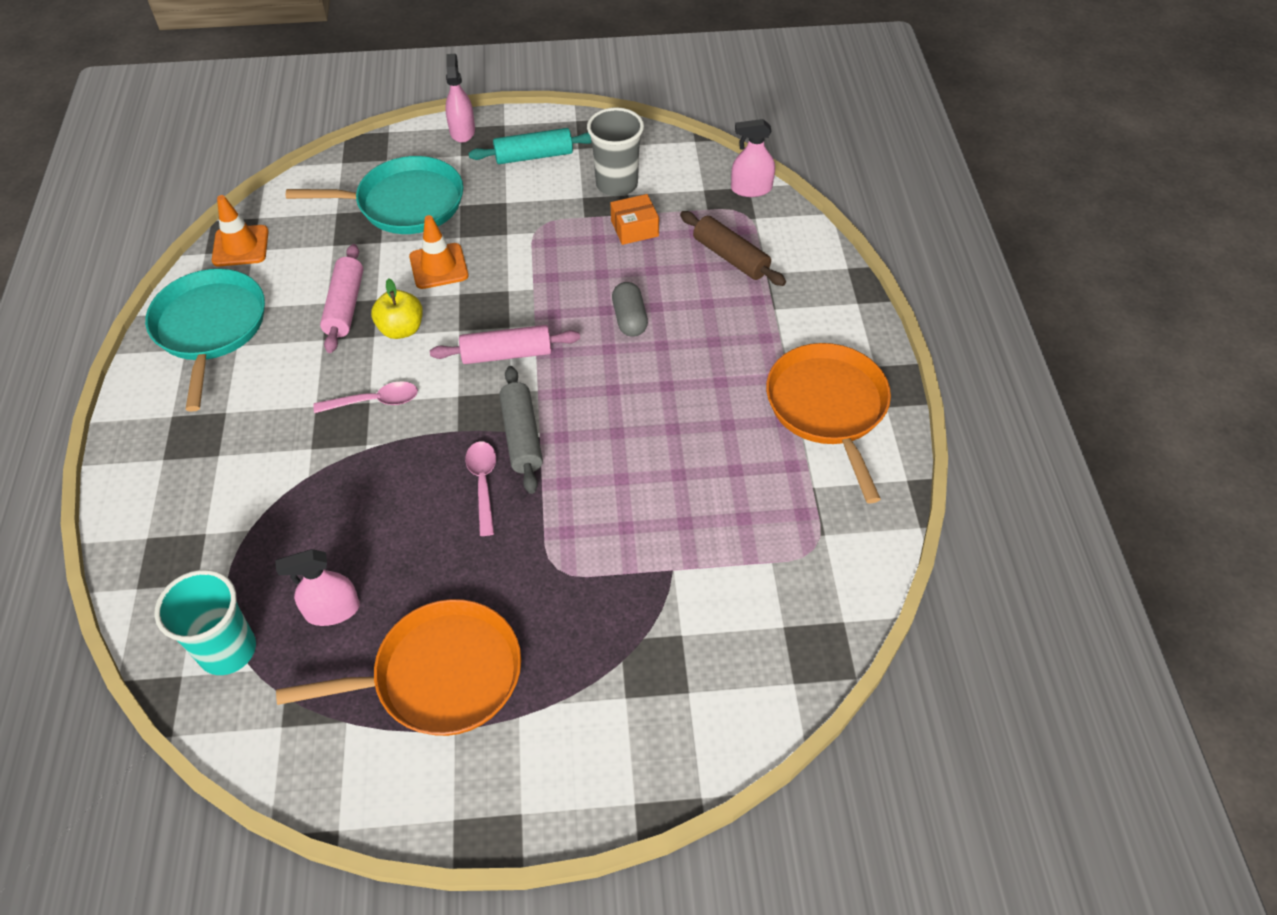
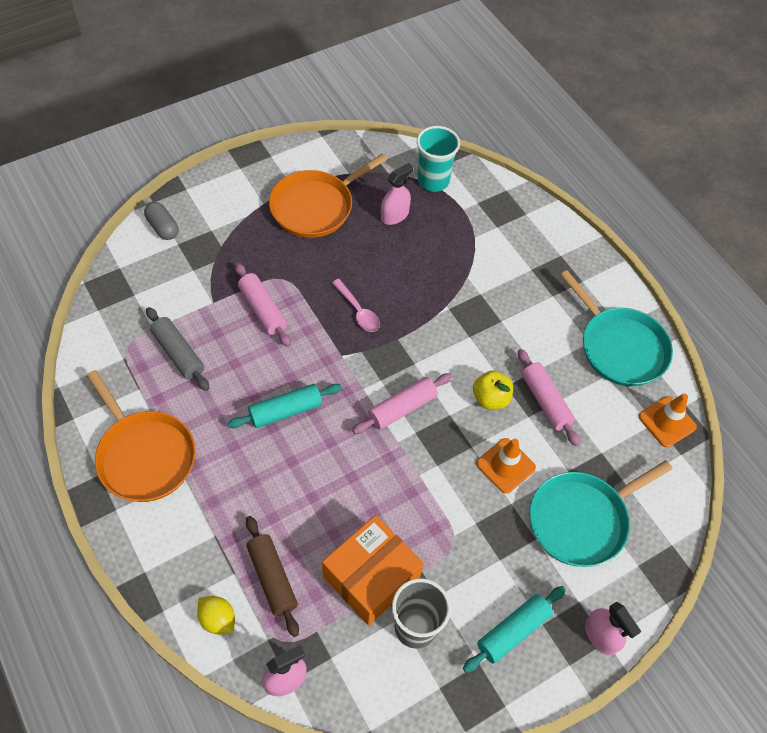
camera: 150 degrees right, 5 degrees up
pink spoon [314,381,418,413] -> none
grey rolling pin [499,366,543,494] -> grey rolling pin moved to [146,307,210,391]
orange box [610,194,659,245] -> orange box [322,515,424,625], size x1.92
grey capsule [612,282,648,337] -> grey capsule moved to [144,202,179,240]
brown rolling pin [680,211,786,286] -> brown rolling pin turned 45 degrees clockwise [246,516,299,637]
none -> yellow lemon [197,596,235,635]
none -> turquoise rolling pin [227,384,342,428]
none -> pink rolling pin [235,263,291,347]

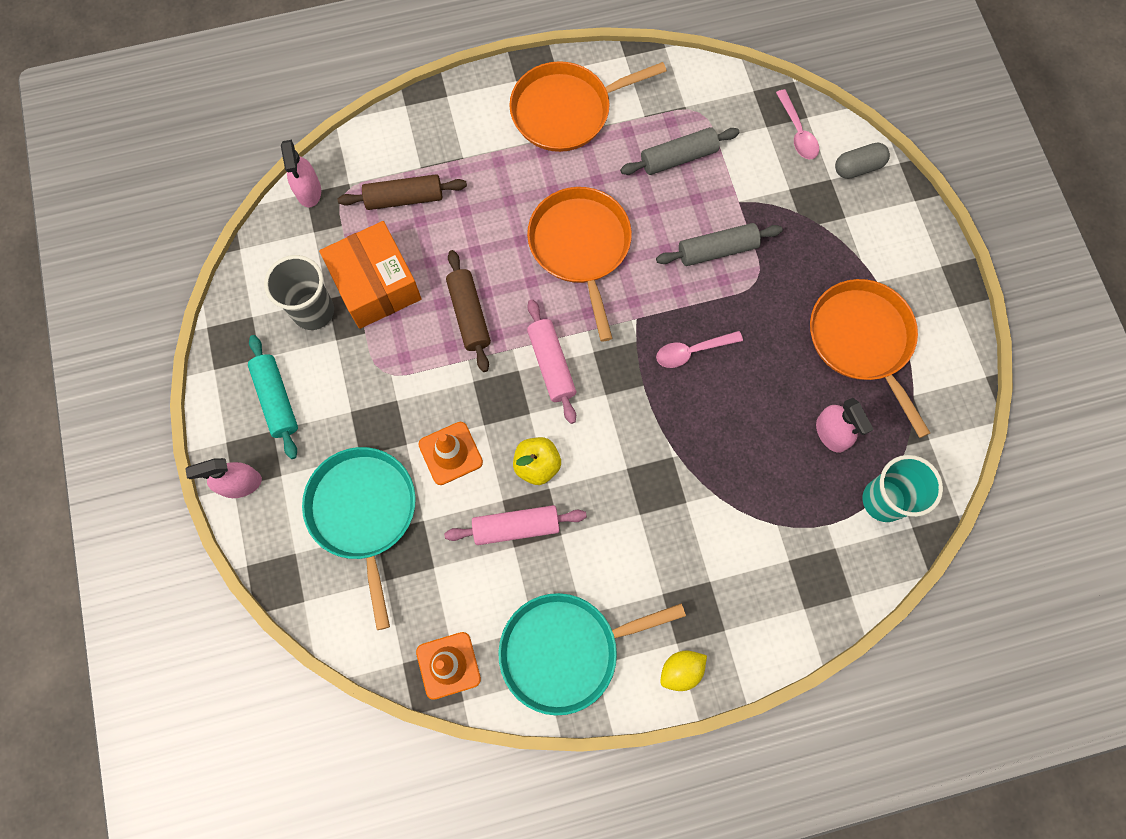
camera: 110 degrees right, 15 degrees up
yellow lemon [197,596,235,635] -> yellow lemon moved to [660,650,707,691]
turquoise rolling pin [227,384,342,428] -> orange pan [527,187,632,341]
pink rolling pin [235,263,291,347] -> grey rolling pin [656,223,783,266]
none -> brown rolling pin [446,250,491,372]
none -> pink spoon [776,89,819,159]

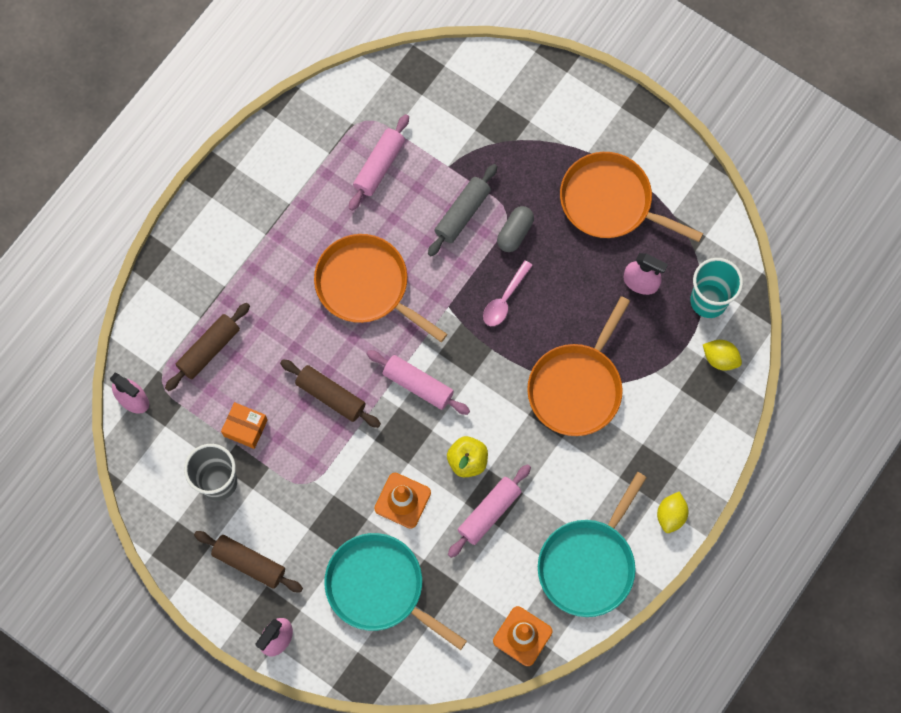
camera: 40 degrees left, 0 degrees up
turquoise rolling pin [248,335,298,459] -> brown rolling pin [194,531,303,592]
orange box [319,221,421,329] -> orange box [221,402,268,449], size x0.52
orange pan [509,61,667,152] -> orange pan moved to [527,296,630,436]
grey rolling pin [620,127,739,175] -> pink rolling pin [349,114,409,211]
pink spoon [776,89,819,159] -> none
grey capsule [835,142,890,179] -> grey capsule moved to [497,206,534,252]
none -> yellow lemon [703,340,742,371]

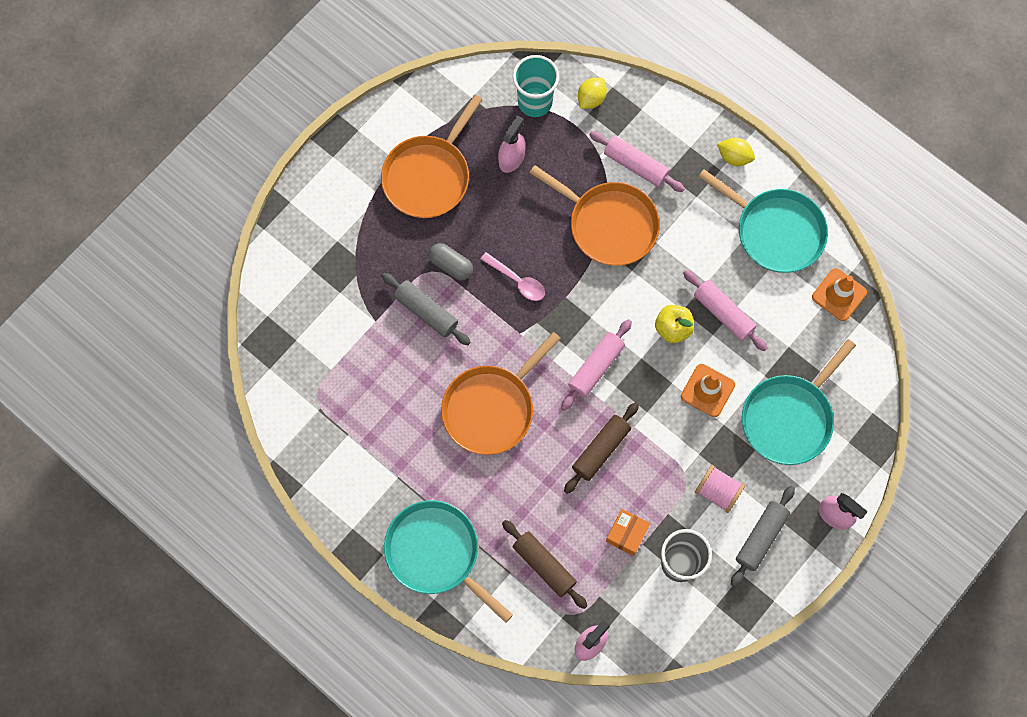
camera: 85 degrees left, 0 degrees up
brown rolling pin [194,531,303,592] -> grey rolling pin [731,486,795,587]
pink rolling pin [349,114,409,211] -> pink rolling pin moved to [589,131,685,192]
none -> turquoise pan [384,500,513,623]
none -> pink spool [695,465,745,513]

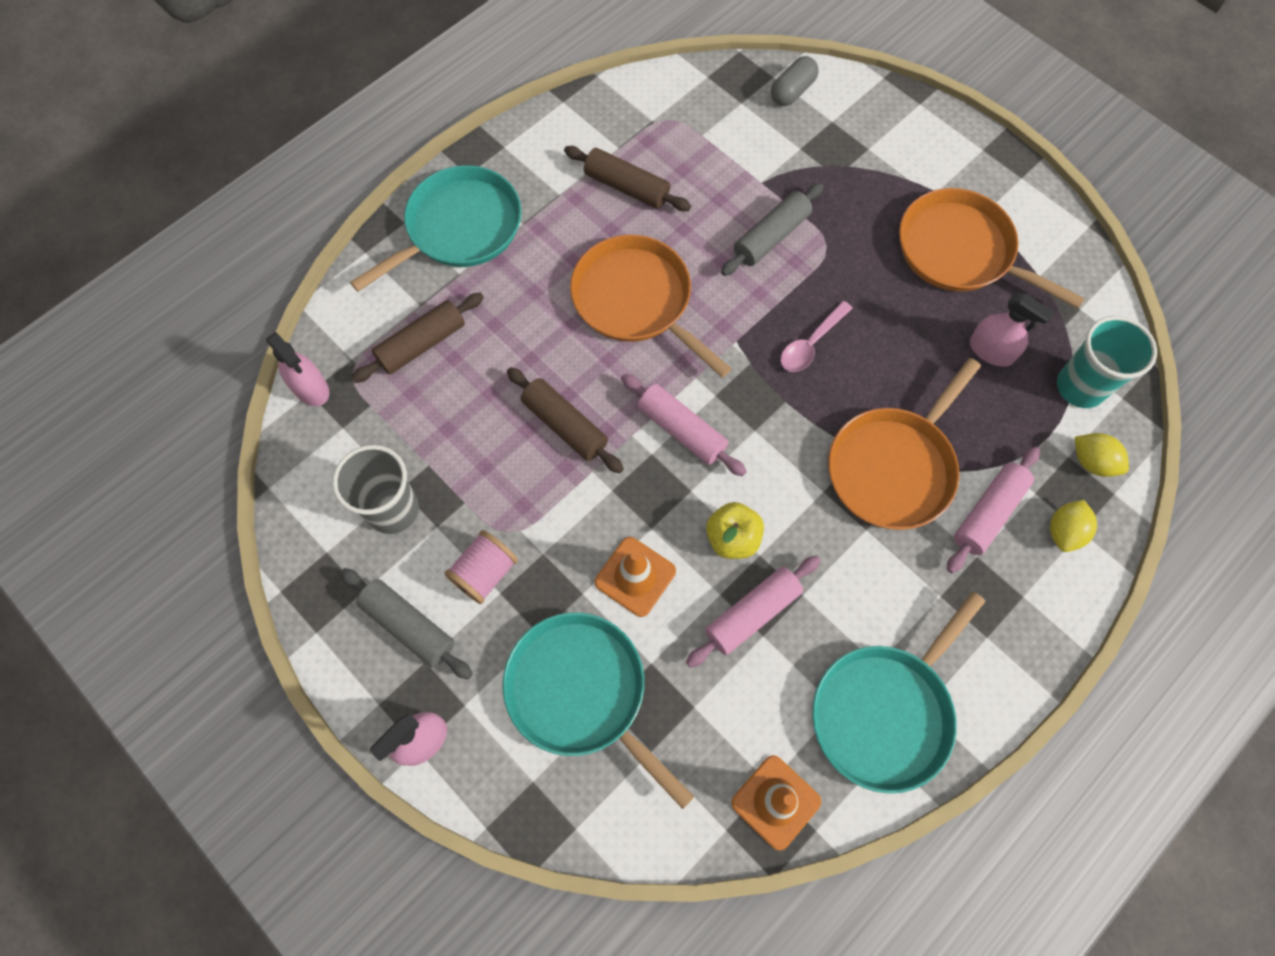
camera: 95 degrees right, 5 degrees down
grey capsule [429,243,473,280] -> grey capsule moved to [771,56,819,106]
orange box [606,509,651,556] -> none
yellow lemon [717,138,755,166] -> yellow lemon moved to [1050,500,1097,552]
none -> brown rolling pin [564,146,691,211]

